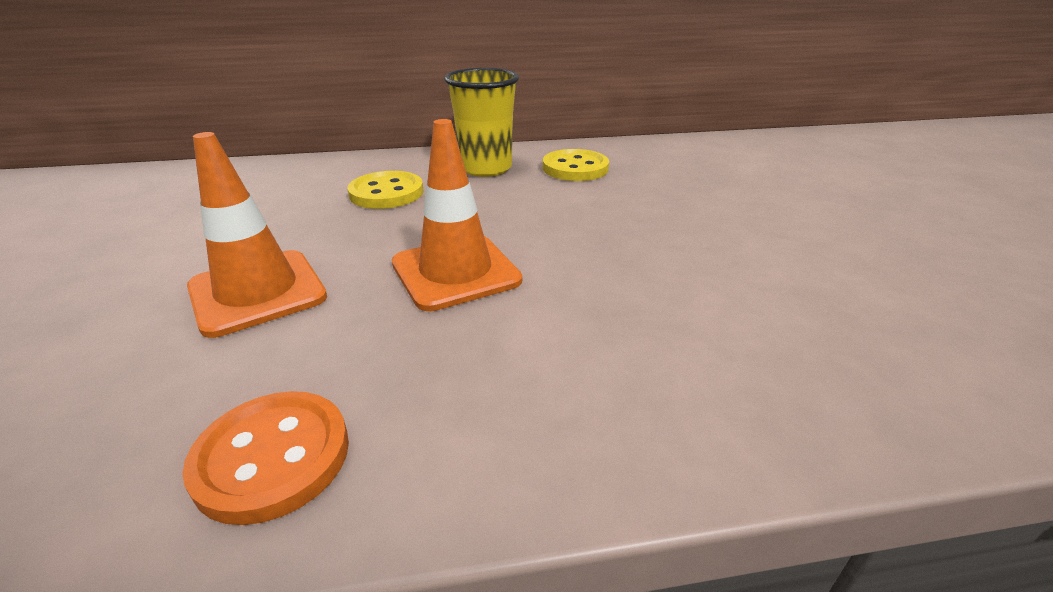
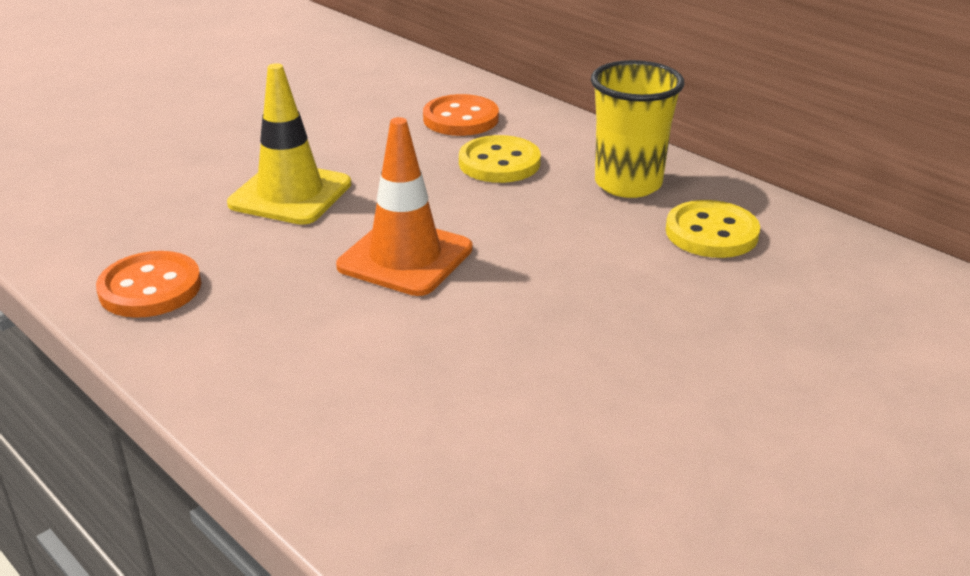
camera: 55 degrees right, 0 degrees up
orange traffic cone [187,132,327,338] -> yellow traffic cone [227,63,351,225]
none -> orange button [423,94,499,136]

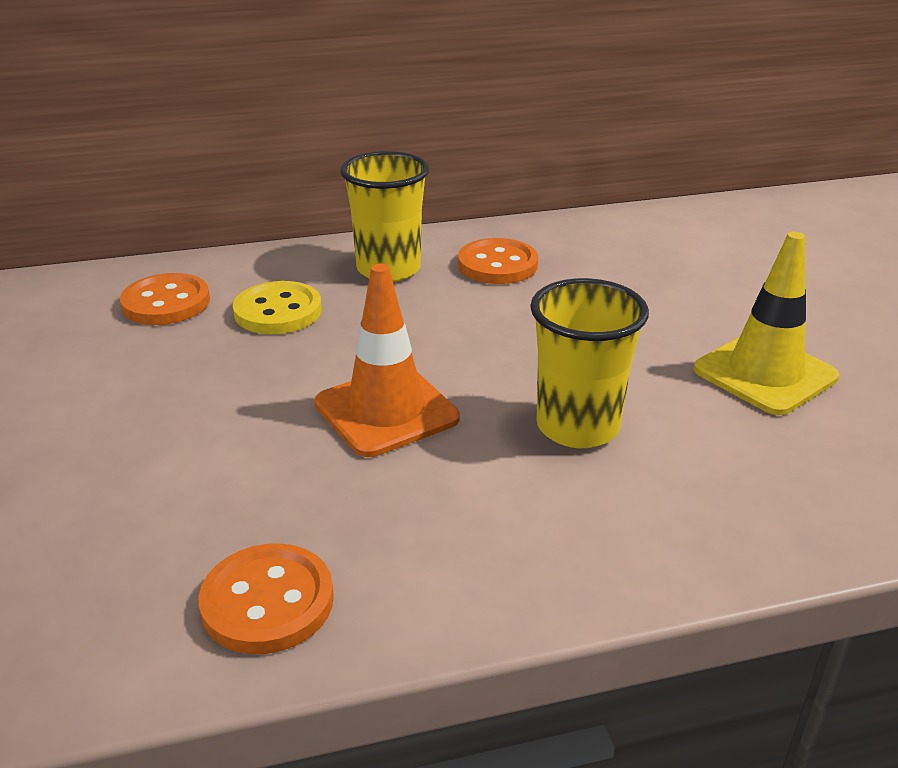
camera: 60 degrees left, 0 degrees up
yellow traffic cone [227,63,351,225] -> yellow traffic cone moved to [694,232,839,415]
yellow button [666,200,760,258] -> orange button [458,238,538,284]
none -> yellow cup [530,278,649,448]

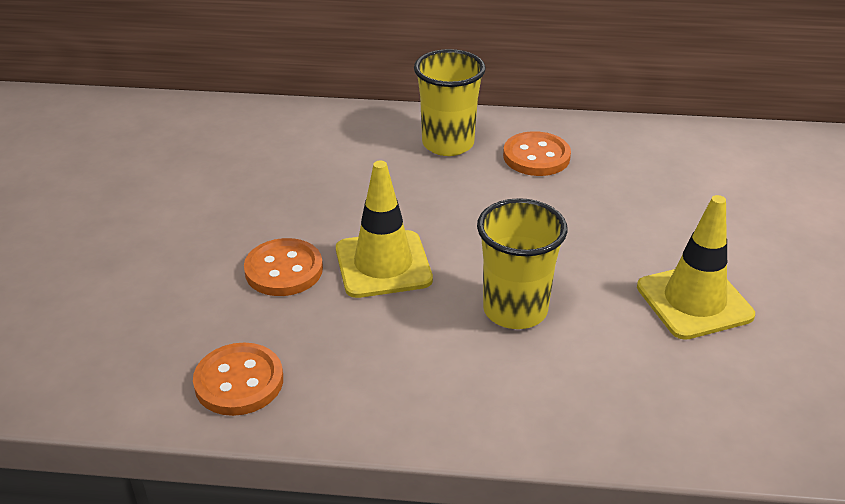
camera: 20 degrees right, 5 degrees up
orange button [120,273,210,325] -> orange button moved to [244,238,323,296]
yellow button [233,281,322,334] -> none
orange traffic cone [314,264,460,457] -> yellow traffic cone [336,161,433,298]

